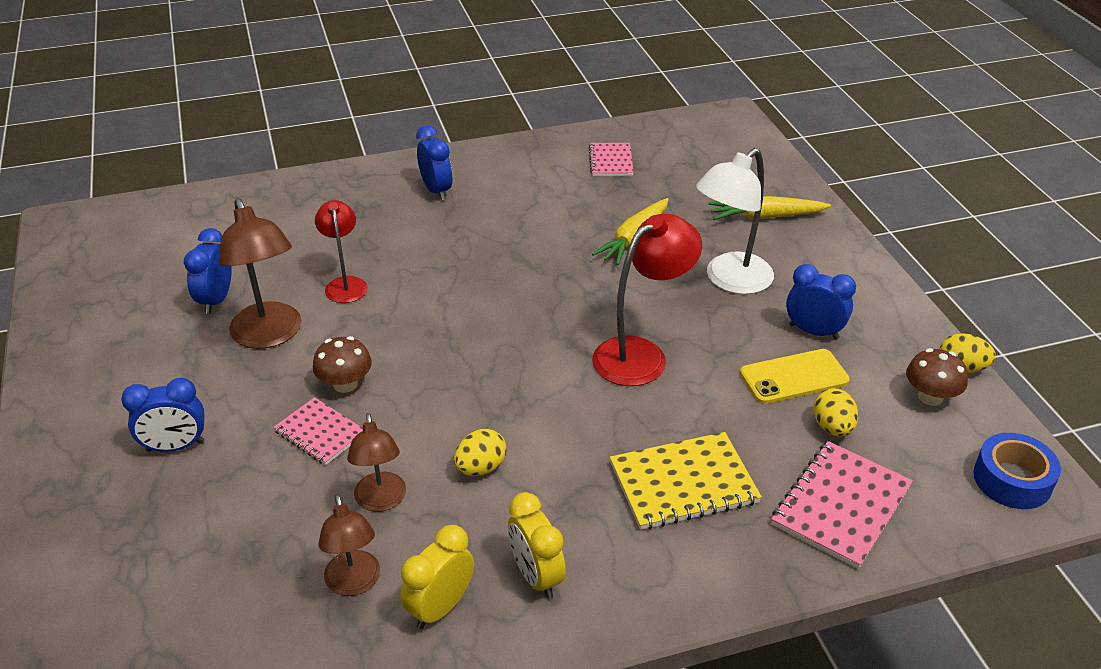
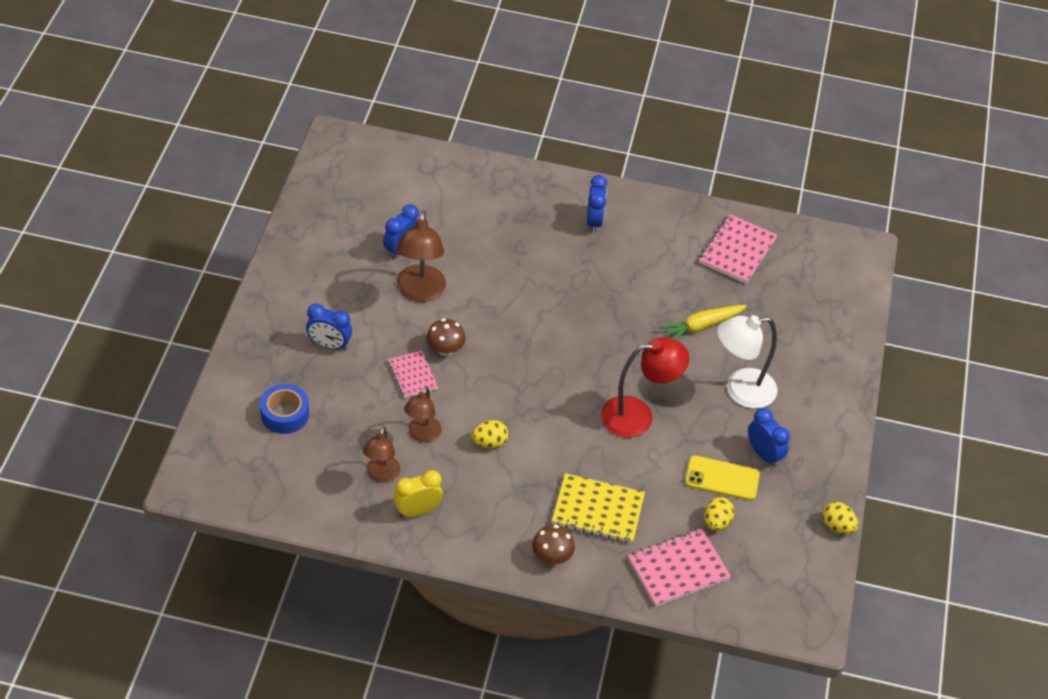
camera: 25 degrees right, 10 degrees up
red lamp [315,200,368,303] -> none
yellow clock [508,492,566,599] -> none
pink notebook [589,143,634,176] -> pink notebook [699,214,777,284], size x1.59
yellow carrot [708,196,831,220] -> none
brown mushroom [906,348,968,406] -> brown mushroom moved to [532,525,575,564]
blue tape [973,433,1061,509] -> blue tape moved to [260,384,309,434]

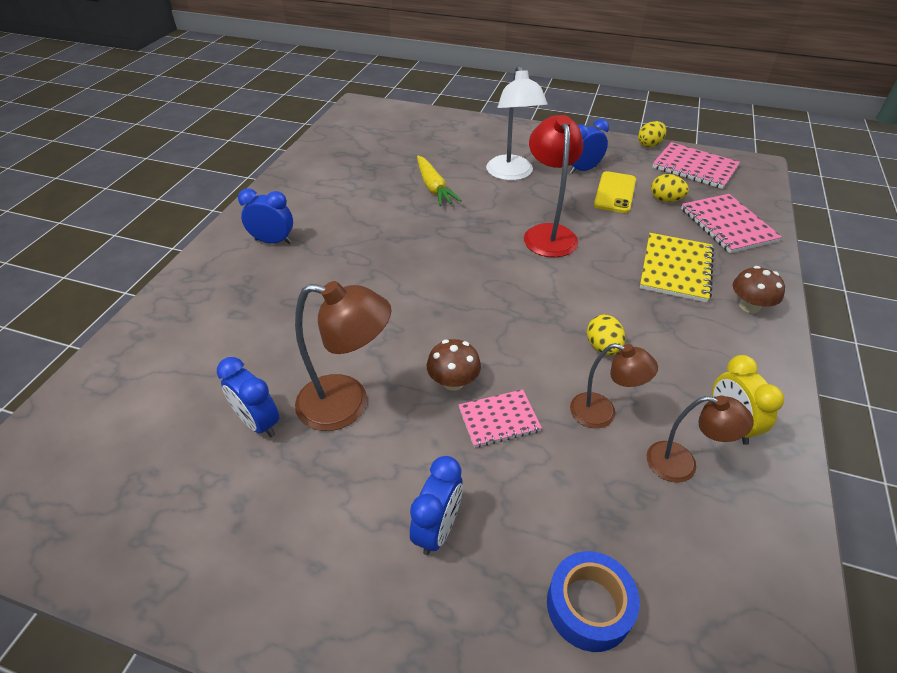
camera: 80 degrees left, 5 degrees down
pink notebook [699,214,777,284] -> pink notebook moved to [653,142,740,189]

